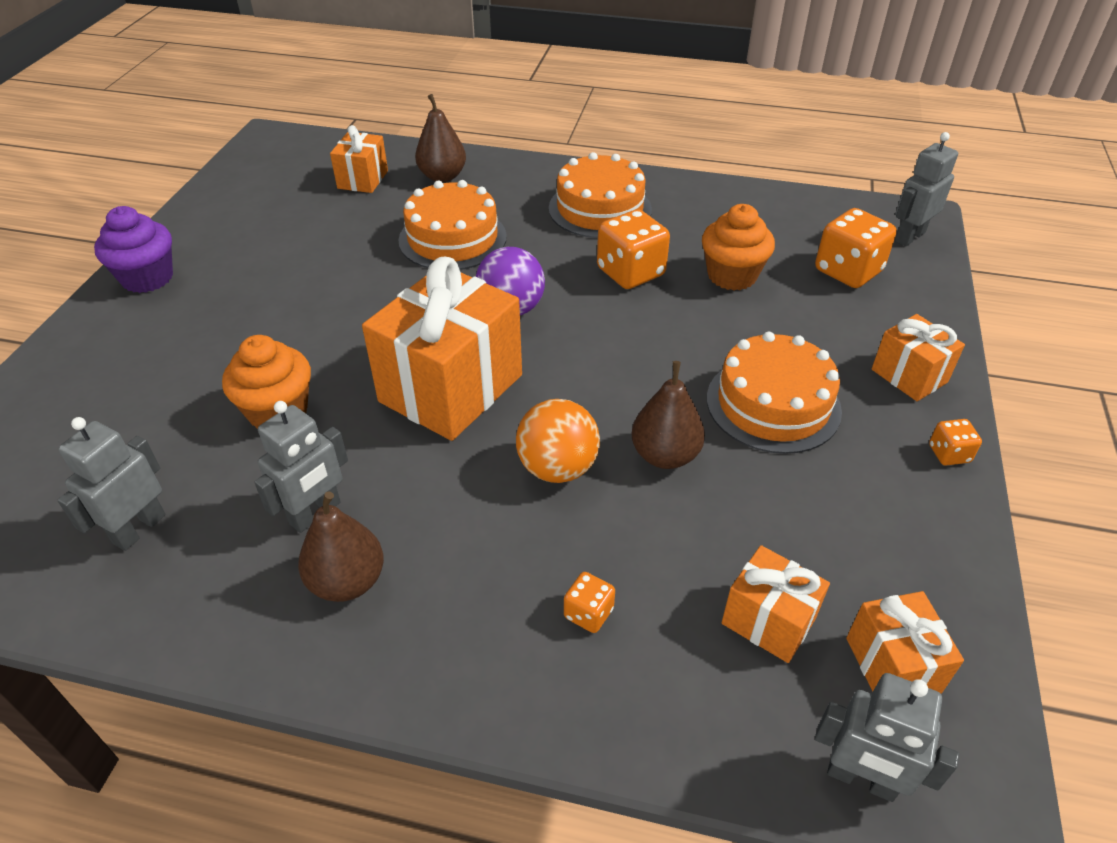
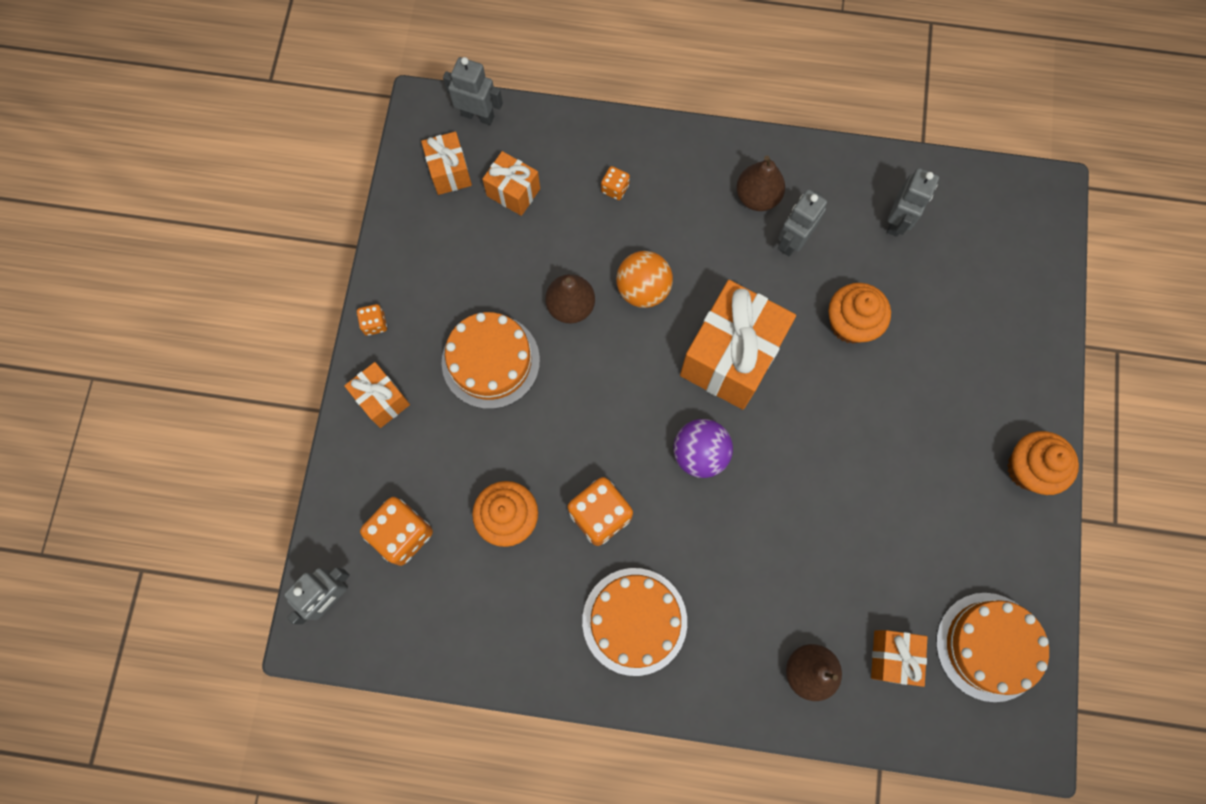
camera: 175 degrees right, 30 degrees up
purple cupcake [94,206,173,293] -> orange cupcake [1007,431,1079,495]
orange cake [398,180,507,270] -> orange cake moved to [936,593,1049,702]

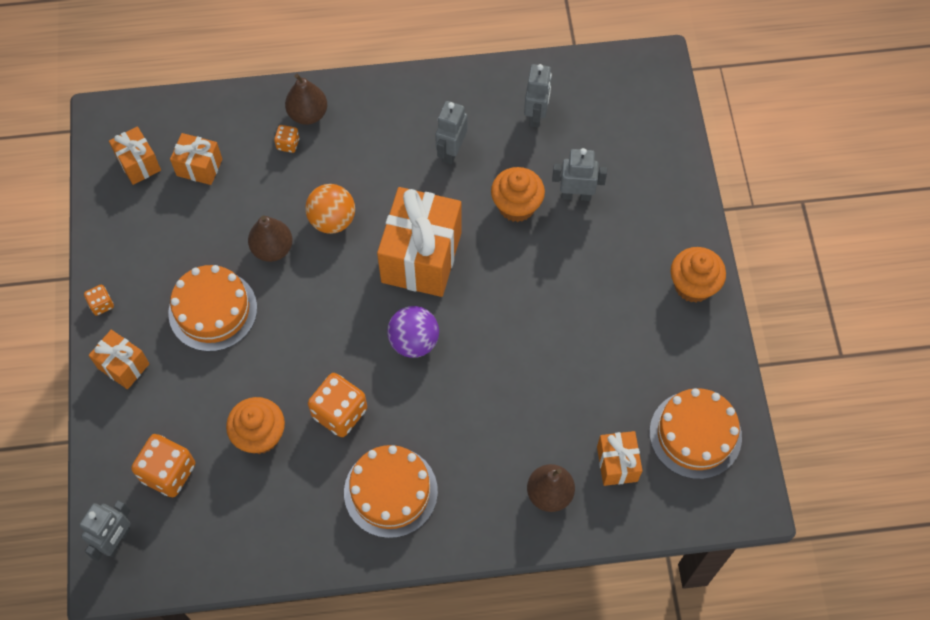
camera: 15 degrees left, 10 degrees down
grey robot [443,57,503,125] -> grey robot moved to [552,148,607,201]
brown pear [736,156,785,211] -> brown pear moved to [285,74,327,125]

